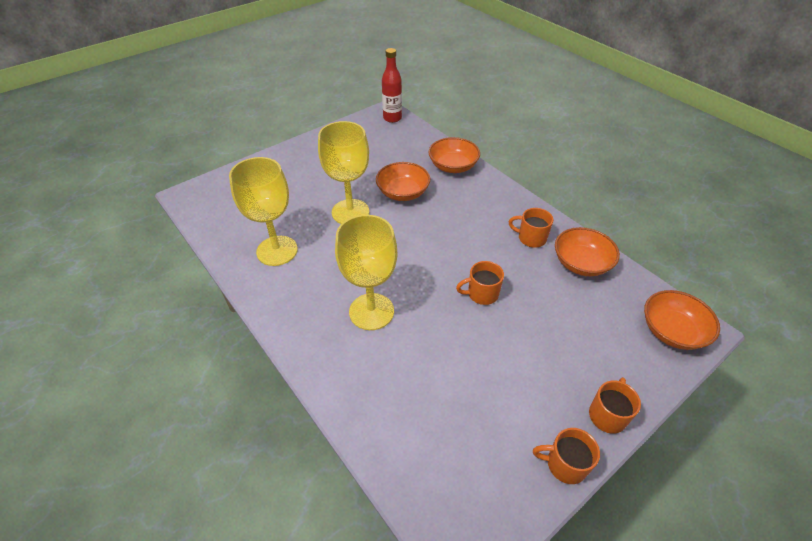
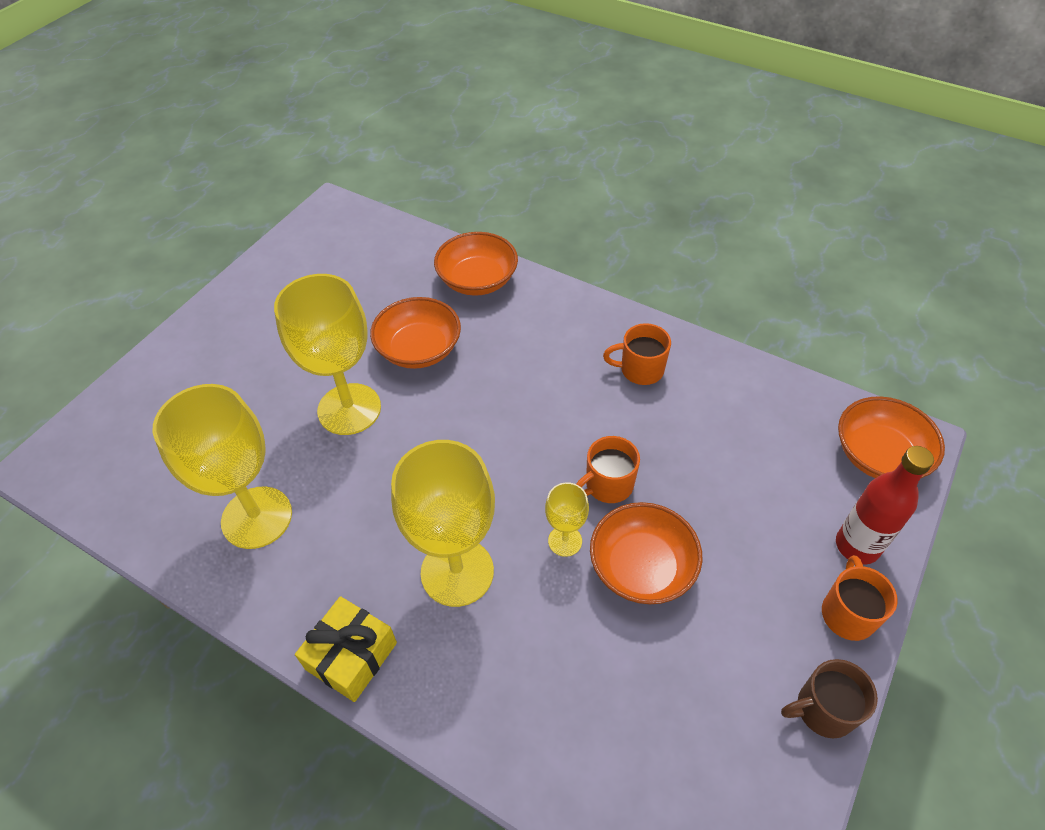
camera: 20 degrees left, 5 degrees up
red bottle [382,48,402,123] -> red bottle moved to [836,446,934,565]
orange mug [533,428,600,484] -> brown mug [781,659,878,739]
orange bowl [555,227,620,276] -> orange bowl moved to [590,502,702,604]
none -> yellow gift [295,596,397,702]
none -> yellow goblet [545,482,589,557]

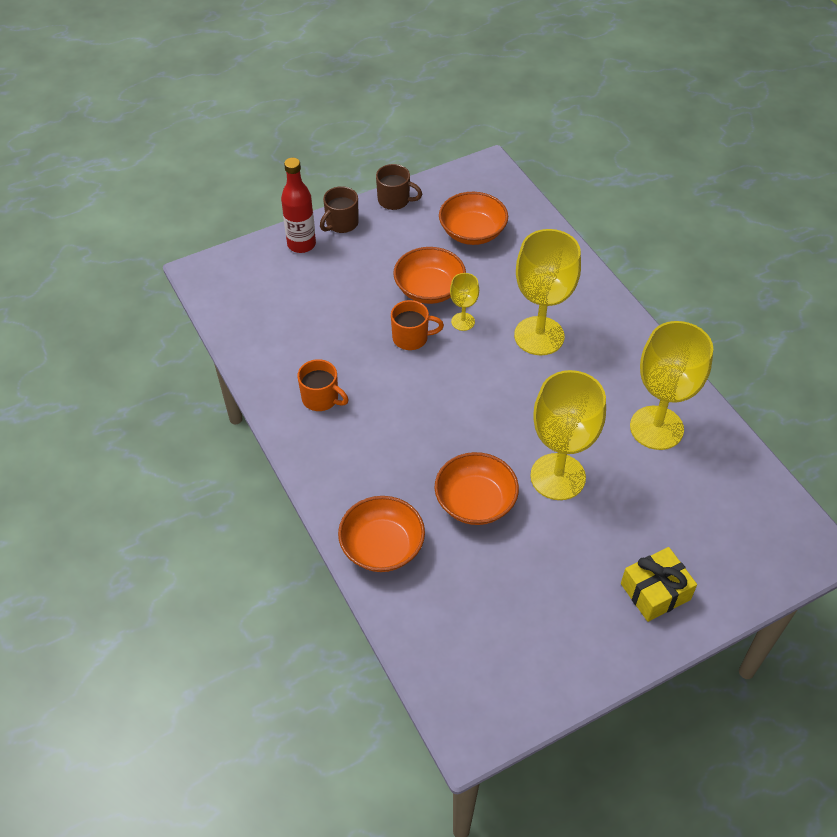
camera: 150 degrees left, 0 degrees up
yellow gift [295,596,397,702] -> yellow gift moved to [621,547,697,622]
orange mug [822,555,897,641] -> brown mug [320,186,359,233]
orange bowl [838,396,945,478] -> orange bowl moved to [439,192,508,245]

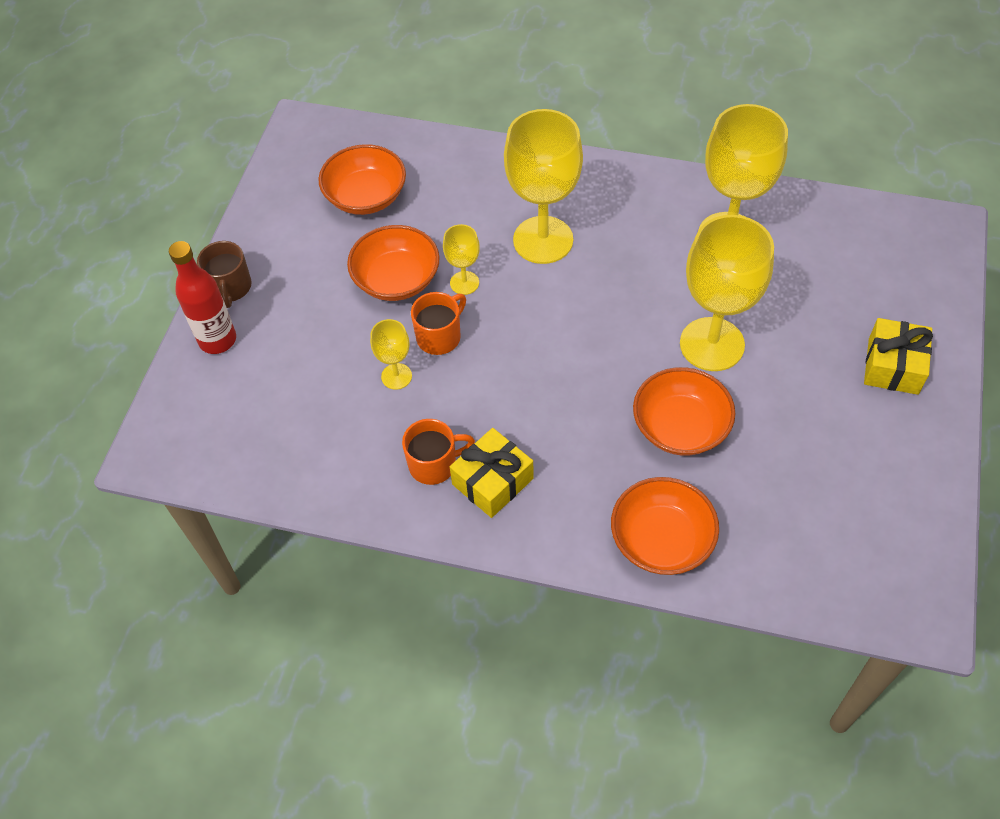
camera: 45 degrees left, 5 degrees up
brown mug [376,164,422,210] -> none
none -> yellow goblet [370,319,412,390]
none -> yellow gift [450,428,534,518]

